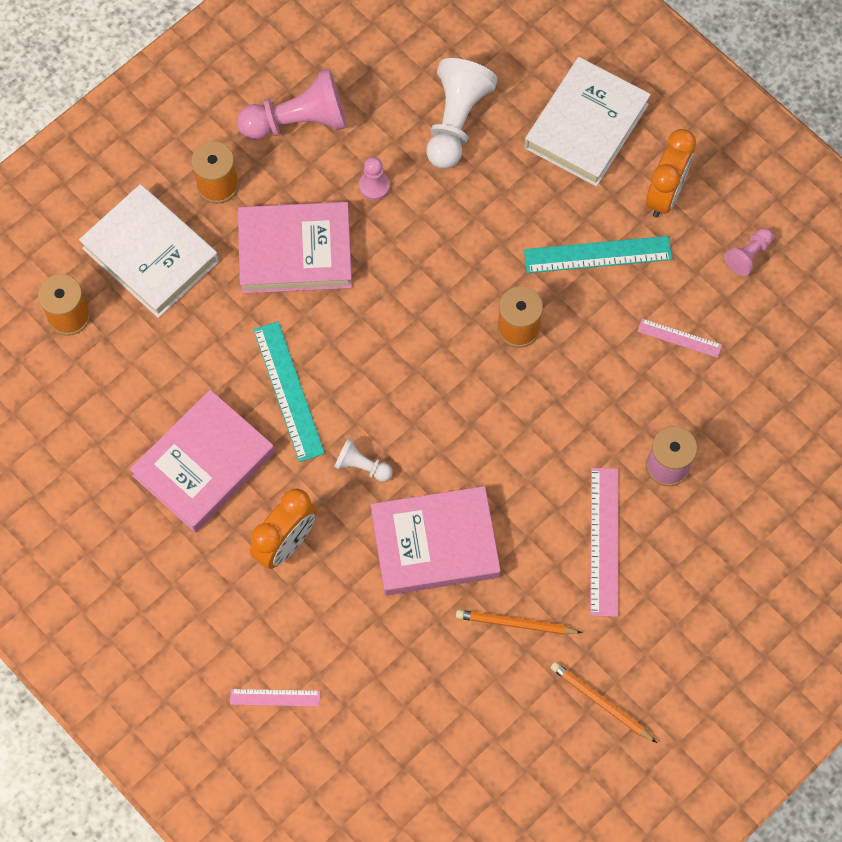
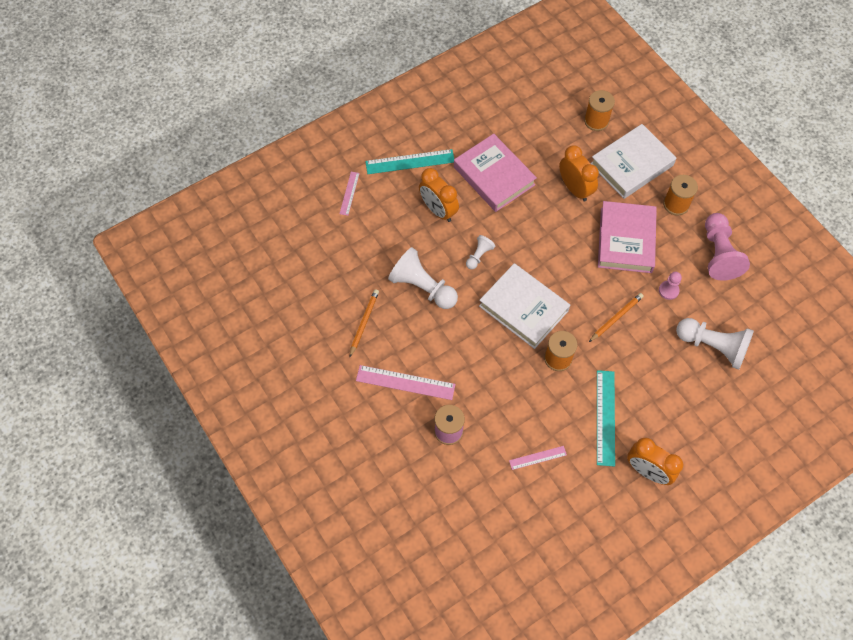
camera: 100 degrees right, 5 degrees down
turquoise ruler [253,322,325,462] -> turquoise ruler moved to [365,149,454,174]
pink book [371,486,501,595] -> white pawn [388,247,458,309]
white book [524,57,651,187] -> white book moved to [479,263,570,349]
orange pencil [550,662,657,743] -> orange pencil moved to [589,293,644,342]
pink ruler [637,319,722,358] -> pink ruler turned 45 degrees clockwise [509,446,567,470]
pink pawn [724,228,773,276] -> none
none -> orange clock [559,145,599,202]

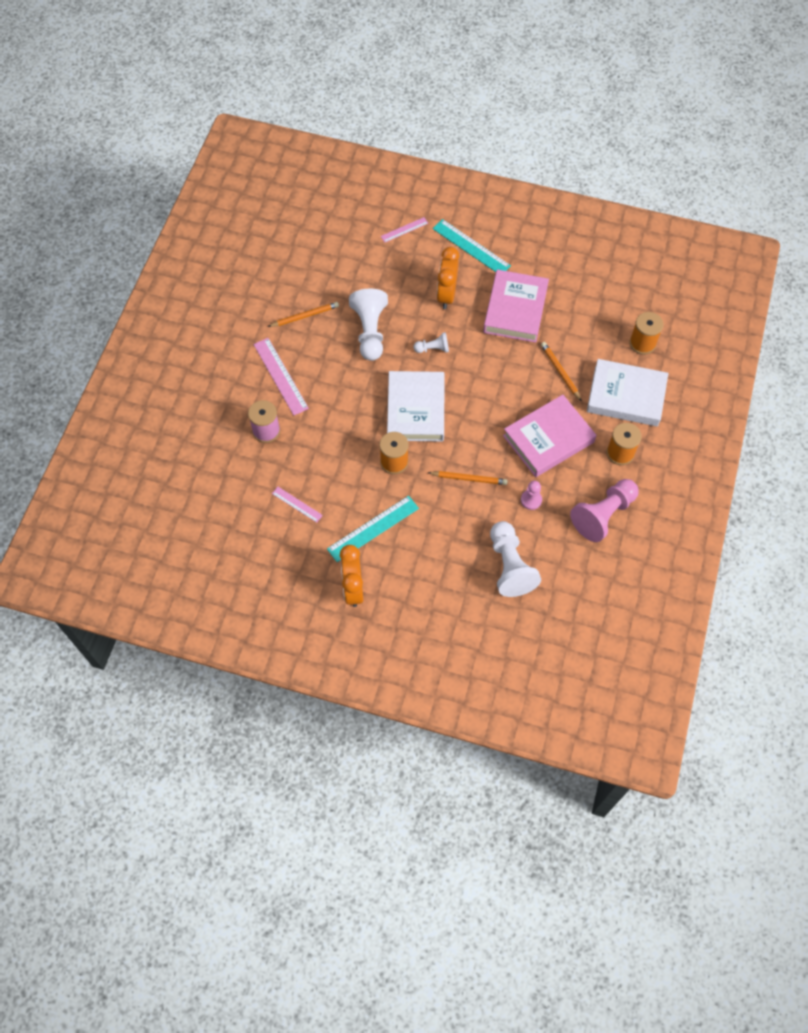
camera: 50 degrees right, 0 degrees up
orange clock [559,145,599,202] -> orange pencil [541,342,582,402]

